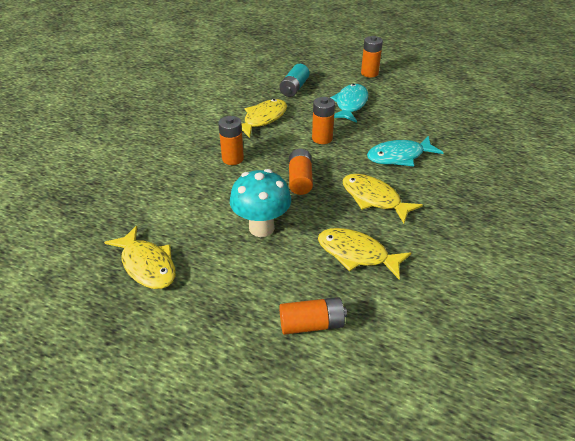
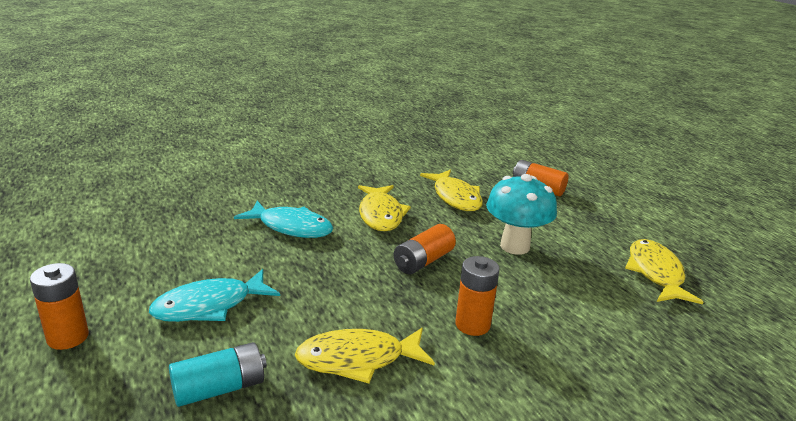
camera: 140 degrees left, 15 degrees down
orange battery [312,97,335,144] -> none

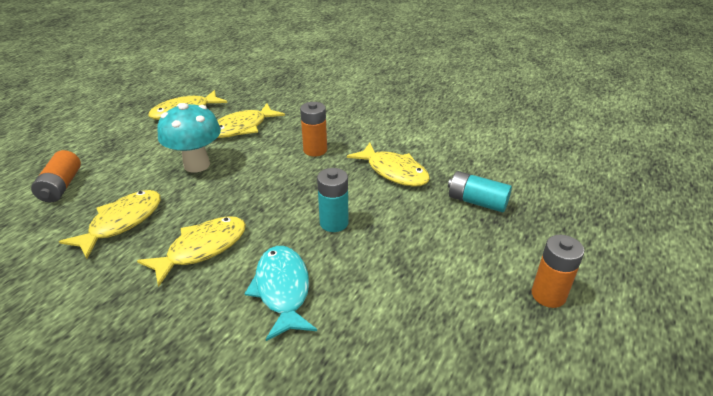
camera: 125 degrees left, 10 degrees up
turquoise fish [149,269,280,322] -> none
orange battery [394,224,456,274] -> none
none -> yellow fish [217,103,285,138]
none -> turquoise battery [317,168,349,232]

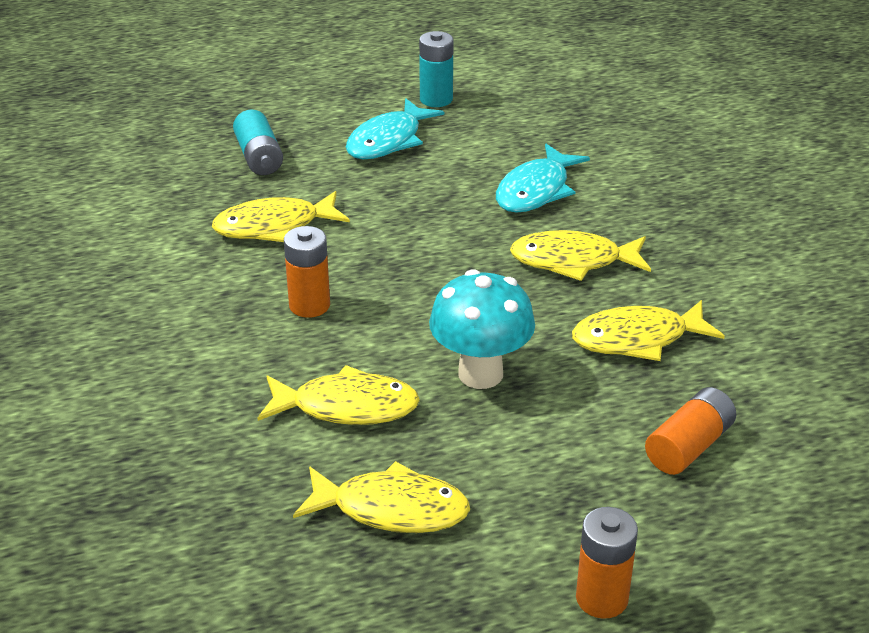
camera: 135 degrees left, 0 degrees up
turquoise battery [317,168,349,232] -> turquoise battery moved to [419,31,453,107]
yellow fish [347,142,430,187] -> yellow fish turned 105 degrees counterclockwise [212,191,350,242]
orange battery [531,235,584,308] -> orange battery moved to [576,507,638,619]
none -> turquoise fish [346,98,444,159]

